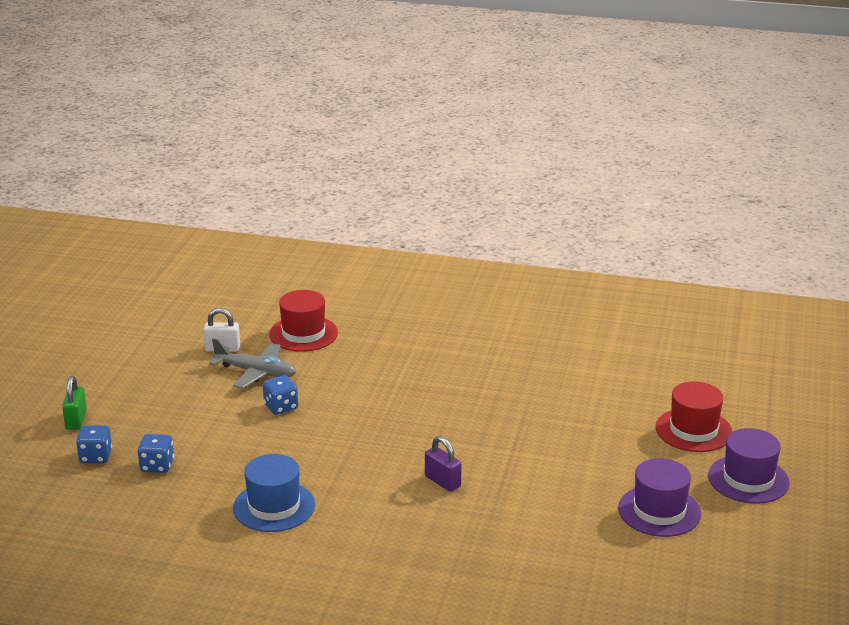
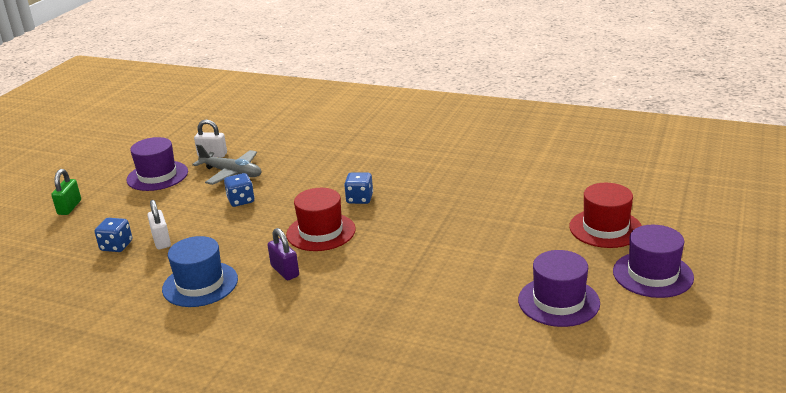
camera: 10 degrees right, 0 degrees up
blue dice [76,425,112,463] -> blue dice moved to [344,172,373,204]
red hat [269,290,338,352] -> red hat moved to [286,188,356,251]
purple padlock [425,436,462,492] -> purple padlock moved to [268,228,299,280]
none -> purple hat [127,137,188,191]
none -> white padlock [147,200,171,249]

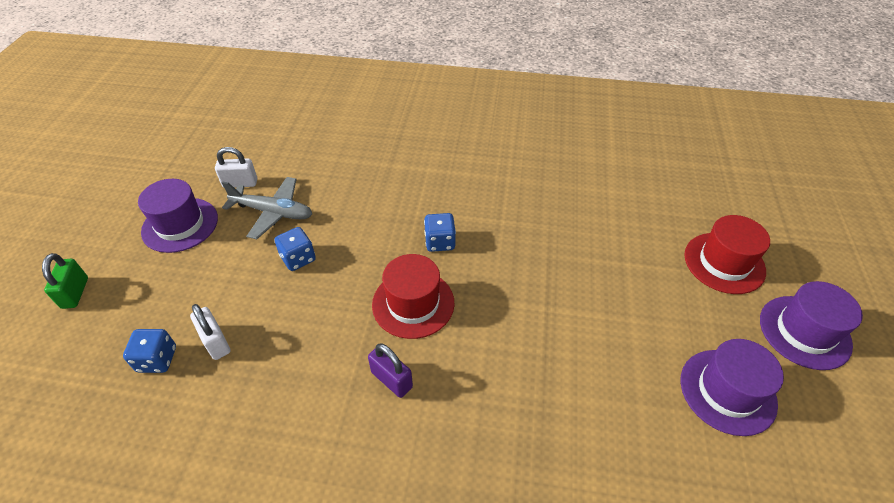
camera: 15 degrees left, 20 degrees up
blue hat [162,236,238,307] -> none

